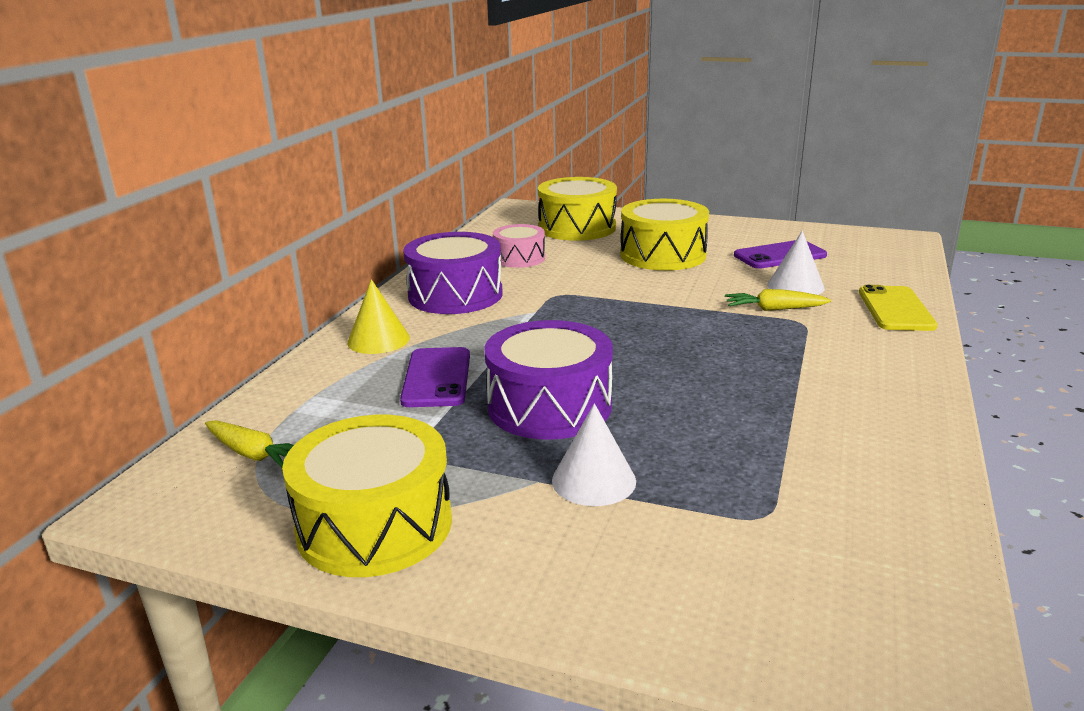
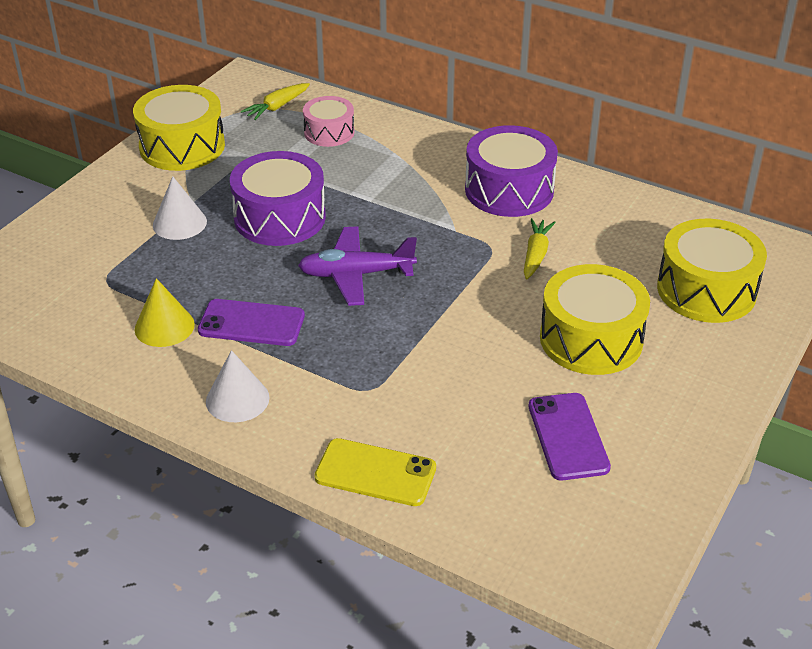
camera: 100 degrees right, 15 degrees up
yellow cone [347,279,410,354] -> yellow cone moved to [135,278,195,347]
purple phone [400,347,470,407] -> purple phone moved to [198,299,305,346]
pink drum [493,224,545,268] -> pink drum moved to [303,96,355,147]
yellow carrot [725,289,831,311] -> yellow carrot moved to [524,218,556,279]
white cone [767,231,825,295] -> white cone moved to [206,350,269,422]
none -> purple plane [298,226,417,306]

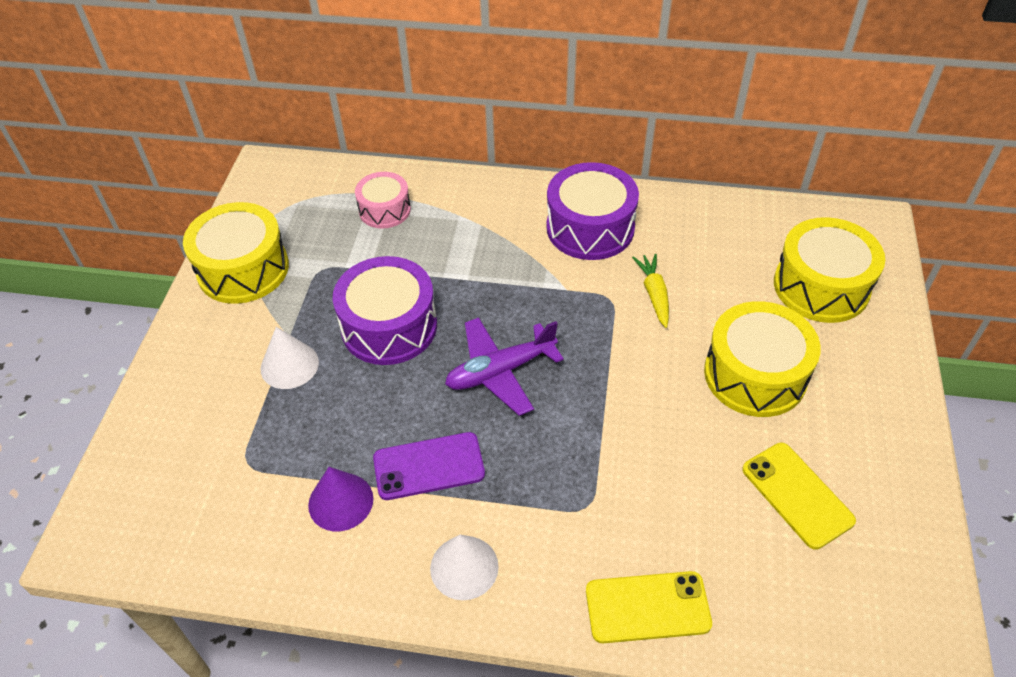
camera: 20 degrees left, 10 degrees up
yellow cone [135,278,195,347] -> purple cone [308,467,373,531]
yellow carrot [241,83,310,120] -> none
purple phone [529,393,611,480] -> yellow phone [742,443,856,550]

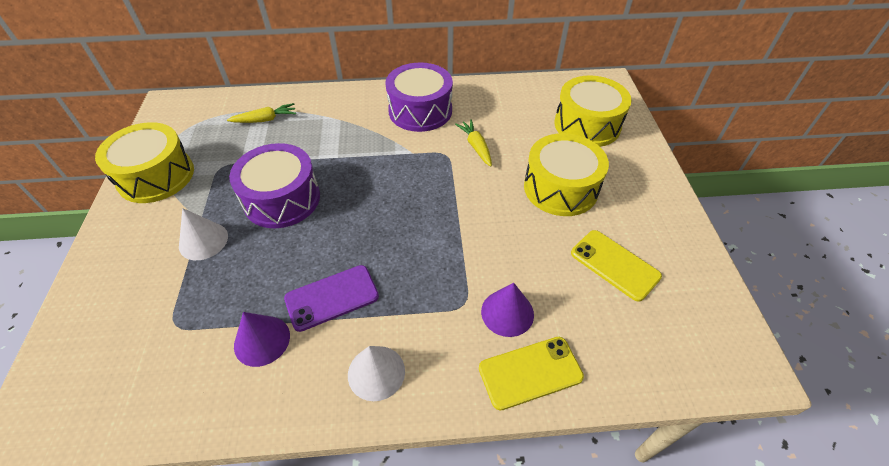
camera: 15 degrees left, 0 degrees up
pink drum [355,172,411,229] -> yellow carrot [227,103,296,123]
purple plane [445,317,564,416] -> none
none -> purple cone [481,283,534,337]

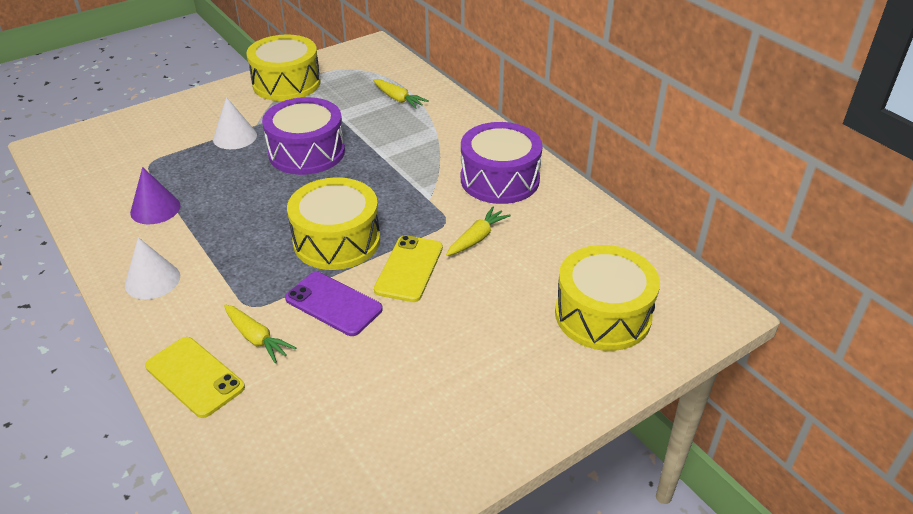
camera: 60 degrees right, 10 degrees down
purple phone [284,265,379,332] -> purple phone moved to [285,272,383,336]
purple cone [481,283,534,337] -> yellow carrot [224,304,296,364]
yellow drum [524,133,609,216] -> yellow drum moved to [287,177,380,270]
yellow phone [571,230,662,302] -> yellow phone moved to [374,235,443,302]

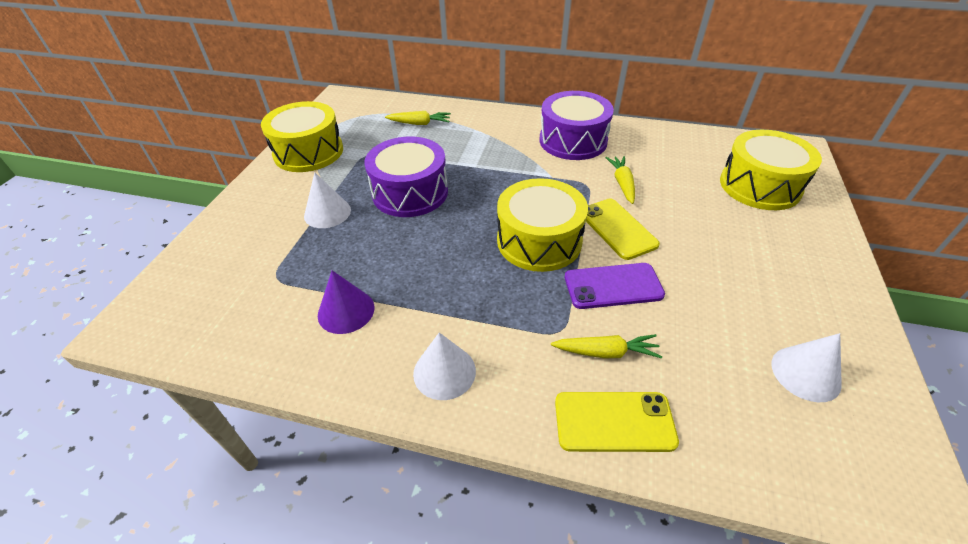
camera: 40 degrees left, 5 degrees up
none -> white cone [771,333,842,402]

